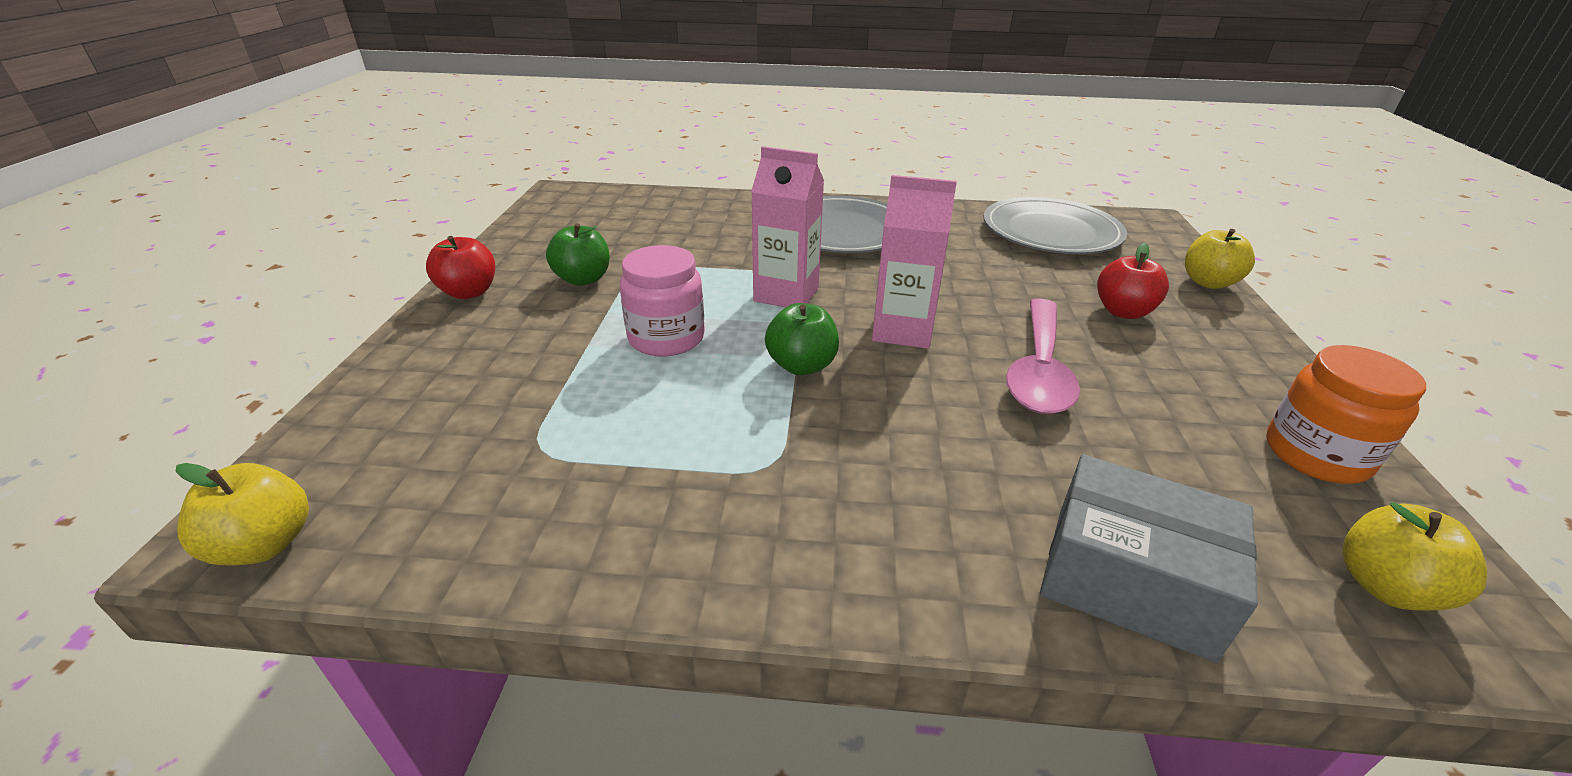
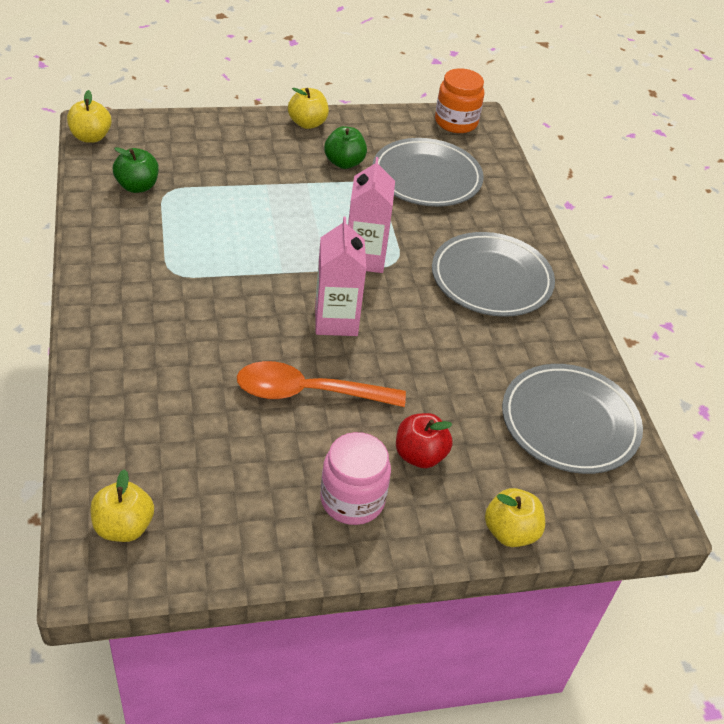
camera: 70 degrees right, 10 degrees up
red apple [426,236,495,299] -> yellow apple [288,88,329,129]
pink jar [620,245,705,357] -> pink jar moved to [320,432,391,525]
green apple [765,303,839,375] -> green apple moved to [113,147,159,193]
pink spoon [1006,298,1080,414] -> orange spoon [237,361,406,407]
grey box [1040,455,1258,663] -> none
orange jar [1266,345,1426,484] -> orange jar moved to [435,68,484,133]
none -> grey plate [372,138,484,207]

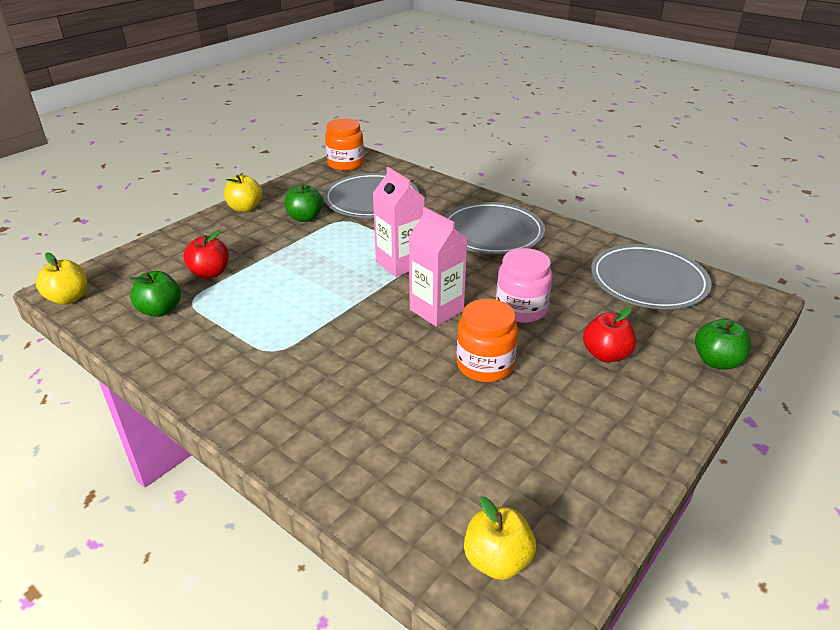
camera: 35 degrees left, 10 degrees down
orange spoon [237,361,406,407] -> orange jar [457,299,518,382]
pink jar [320,432,391,525] -> pink jar moved to [496,248,552,323]
yellow apple [485,488,545,547] -> green apple [695,319,751,370]
none -> red apple [183,230,229,279]

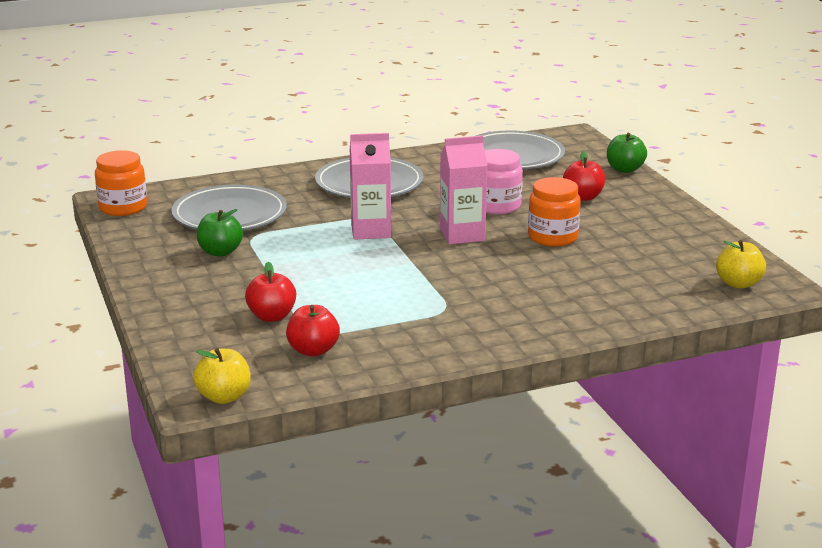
camera: 60 degrees left, 10 degrees down
green apple [129,271,181,317] -> red apple [286,305,340,357]
yellow apple [224,175,262,212] -> none

